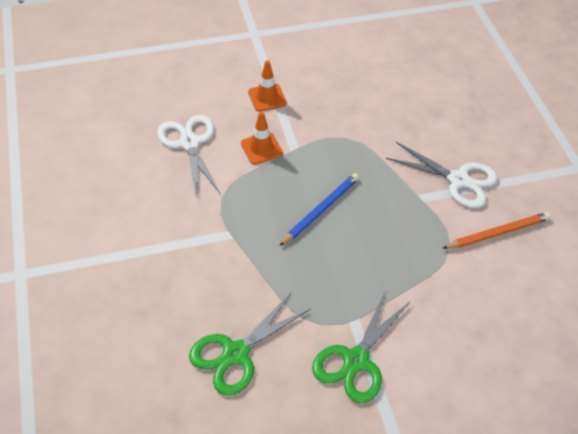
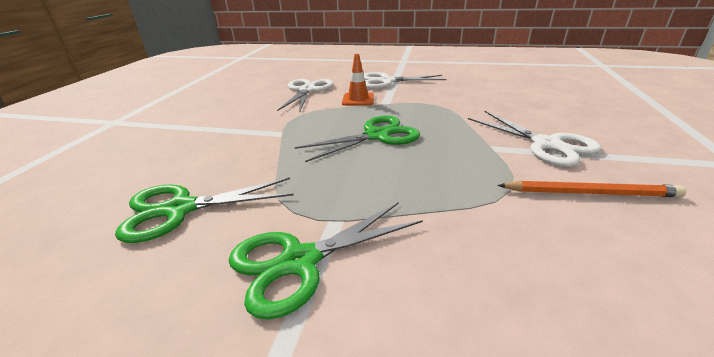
camera: 30 degrees right, 20 degrees down
orange traffic cone [248,60,287,112] -> white scissors [364,72,447,89]
blue pencil [280,173,359,246] -> green scissors [294,116,421,162]

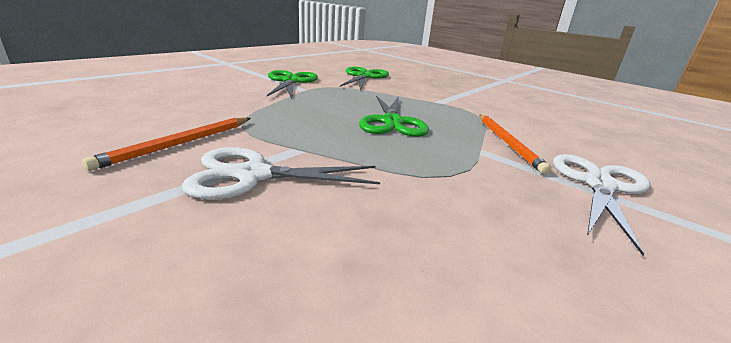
camera: 115 degrees right, 5 degrees down
white scissors [277,79,334,113] -> none
orange traffic cone [342,54,374,106] -> orange pencil [480,114,551,175]

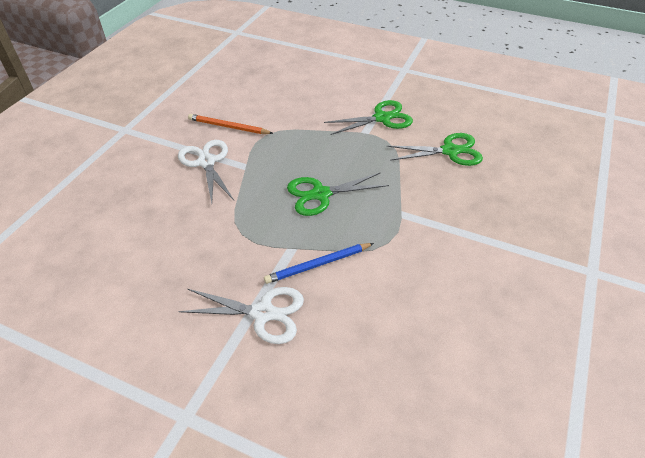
camera: 75 degrees right, 20 degrees up
orange pencil [480,114,551,175] -> blue pencil [264,243,374,284]

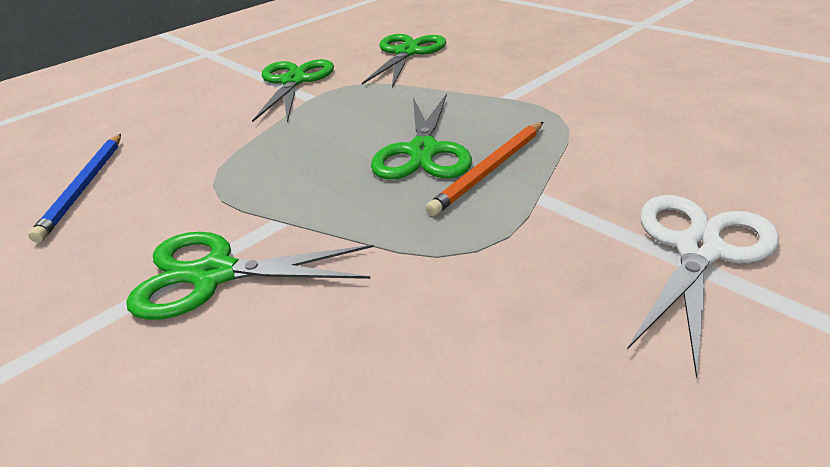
camera: 65 degrees left, 10 degrees down
white scissors [178,140,234,203] -> green scissors [126,232,374,320]
orange pencil [188,114,273,134] -> orange pencil moved to [426,122,543,216]
blue pencil [264,243,374,284] -> blue pencil moved to [28,134,121,243]

